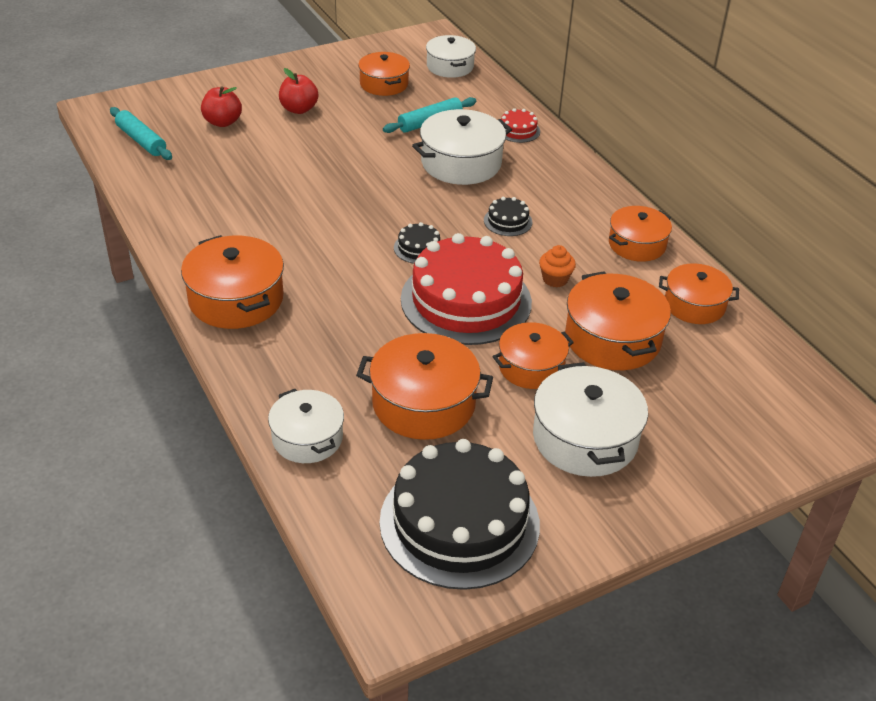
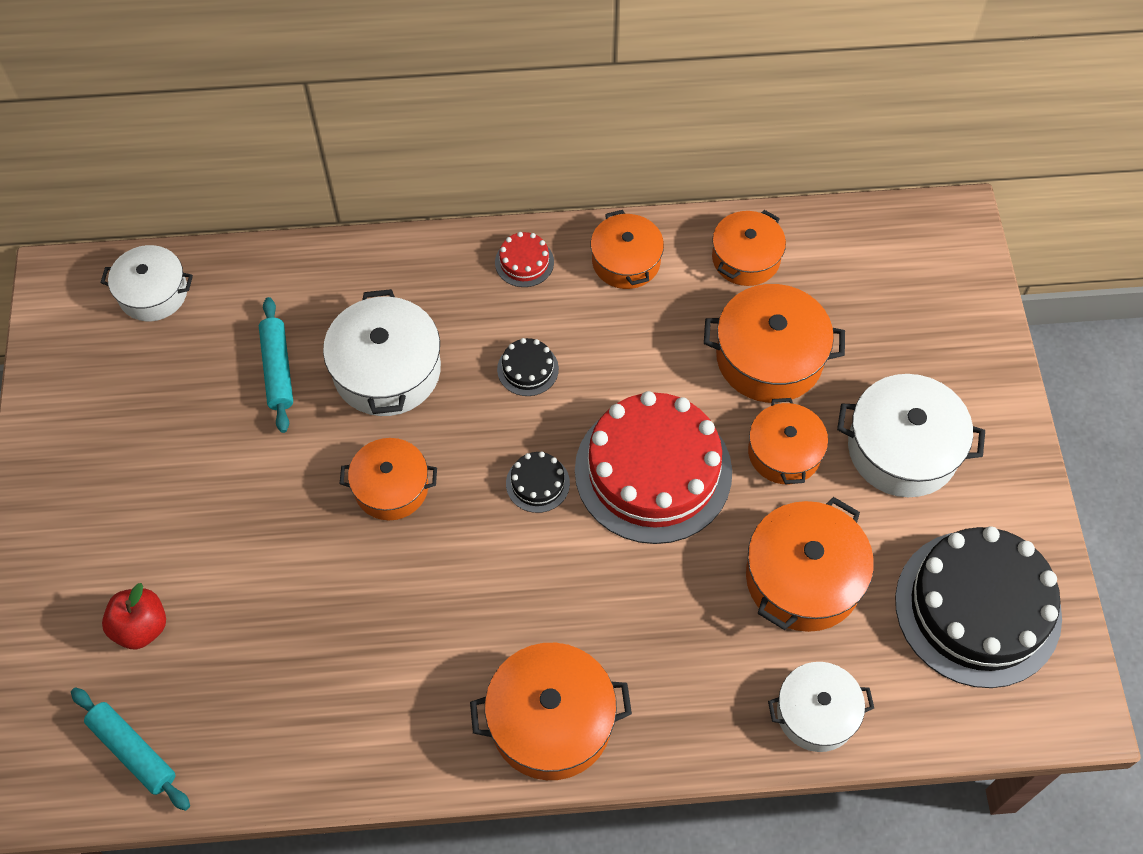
camera: 65 degrees left, 20 degrees up
turquoise rolling pin [110,107,172,160] -> turquoise rolling pin turned 60 degrees clockwise [71,688,190,811]
red apple [279,68,318,114] -> none
orange pot [358,52,410,96] -> orange pot moved to [339,438,437,520]
red cake [501,108,540,143] -> red cake moved to [495,232,554,287]
orange cupcake [539,245,576,288] -> none

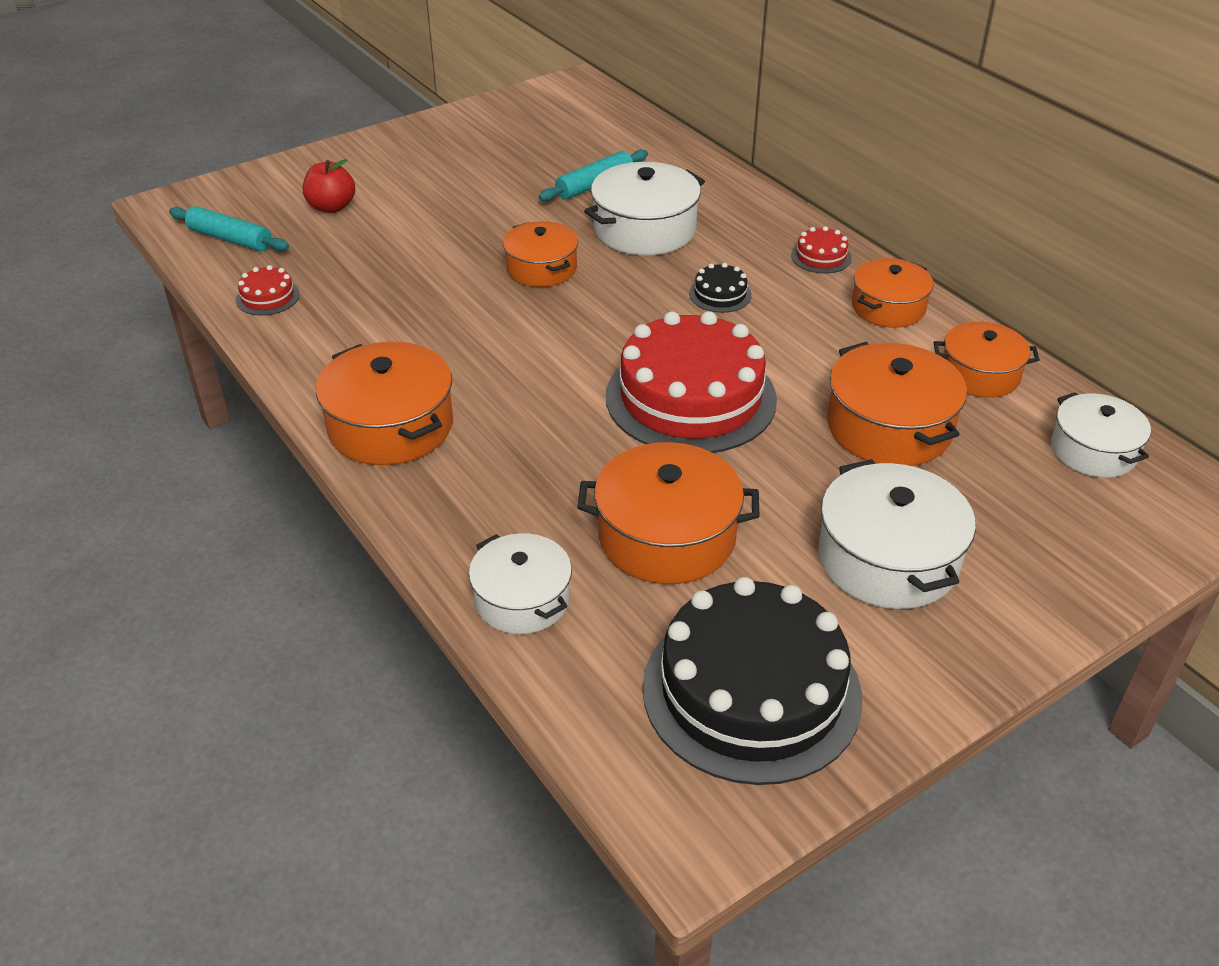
camera: 60 degrees right, 20 degrees down
turquoise rolling pin [71,688,190,811] -> turquoise rolling pin turned 75 degrees counterclockwise [169,206,289,251]
white pot [100,245,193,321] -> white pot moved to [1051,392,1151,478]
black cake [506,452,570,513] -> none
orange pot [748,398,828,484] -> none
none -> red cake [236,265,300,315]

